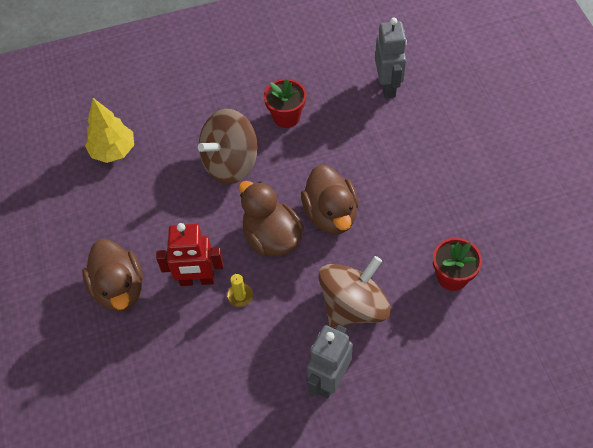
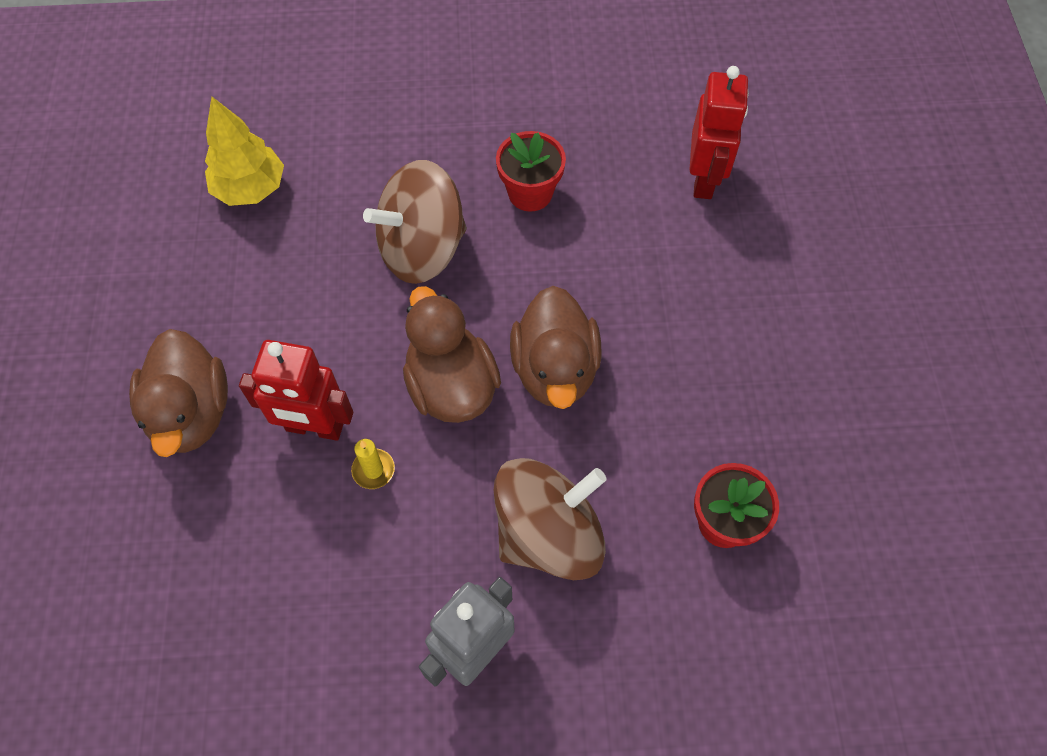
camera: 10 degrees right, 5 degrees up
grey robot [375,18,407,98] -> red robot [690,66,749,199]

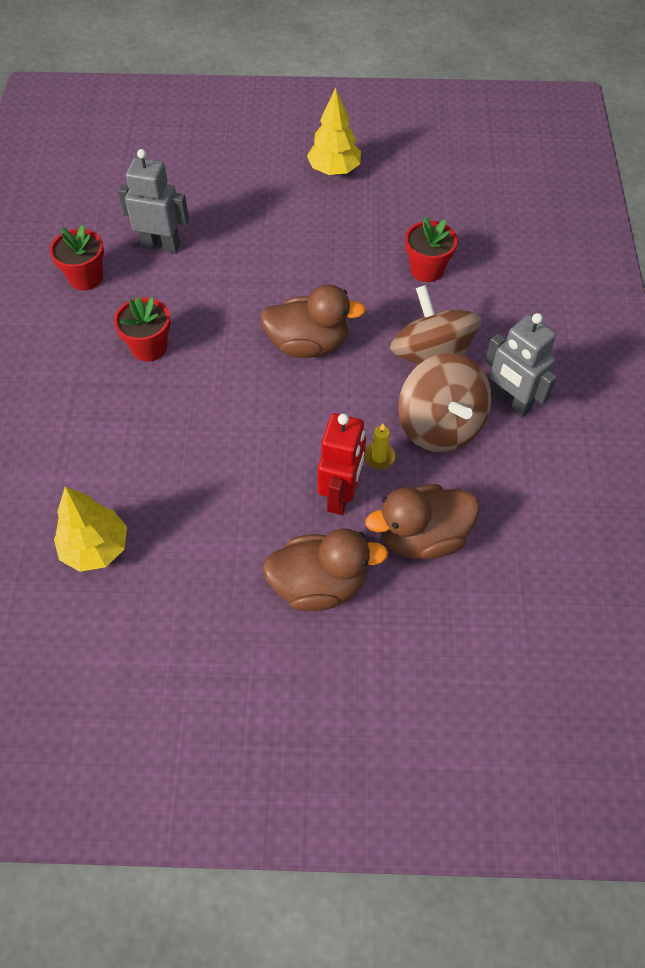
camera: 85 degrees left, 5 degrees down
brown spinning top [363,160,467,284] -> brown spinning top moved to [398,353,492,452]
brown duck [403,286,501,423] -> brown duck moved to [365,484,480,559]
red robot [690,66,749,199] -> grey robot [118,149,189,253]
none -> red flower pot [50,225,104,290]
none -> yellow tree [307,88,361,175]

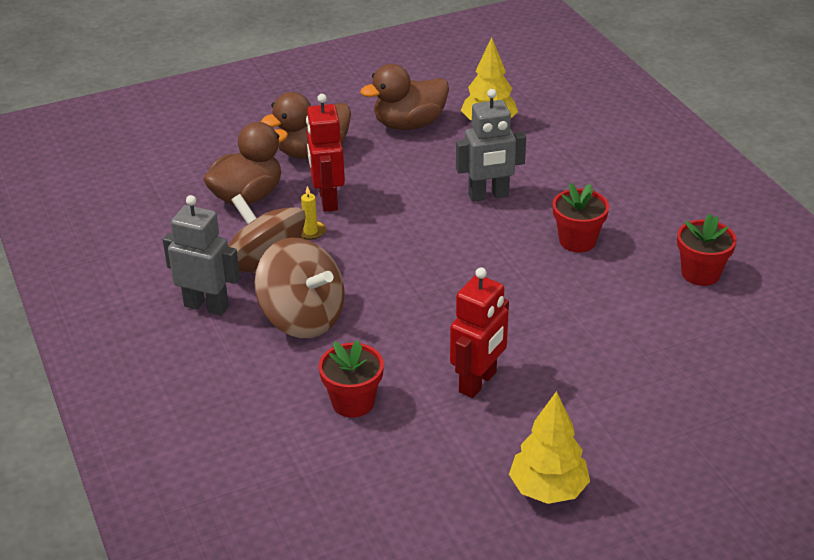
camera: 155 degrees right, 20 degrees down
grey robot [118,149,189,253] -> grey robot moved to [456,89,526,202]
brown duck [260,285,366,358] -> brown duck moved to [360,64,449,130]
none -> red robot [450,268,509,398]

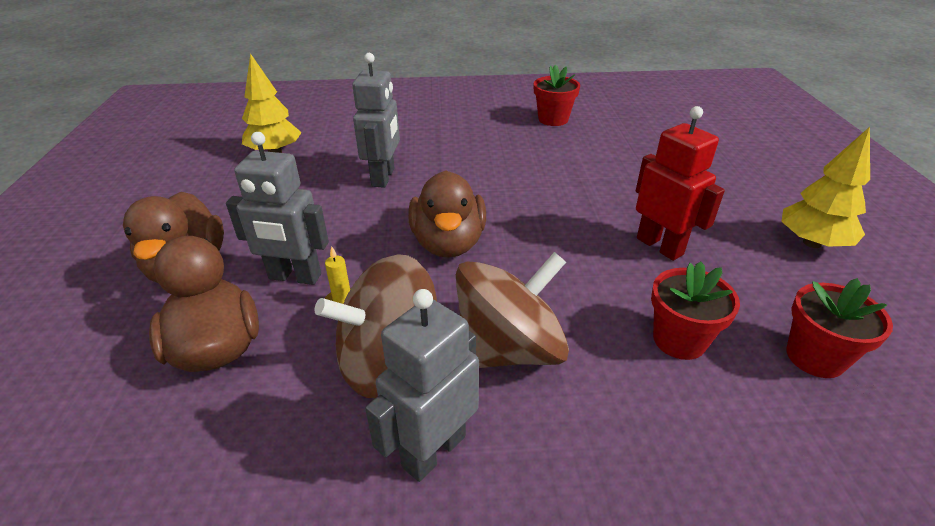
camera: 70 degrees left, 0 degrees up
red robot [306,94,345,212] -> grey robot [226,132,329,285]
brown duck [360,64,449,130] -> brown duck moved to [408,170,486,258]
red flower pot [553,183,609,252] -> red flower pot moved to [786,278,893,378]

